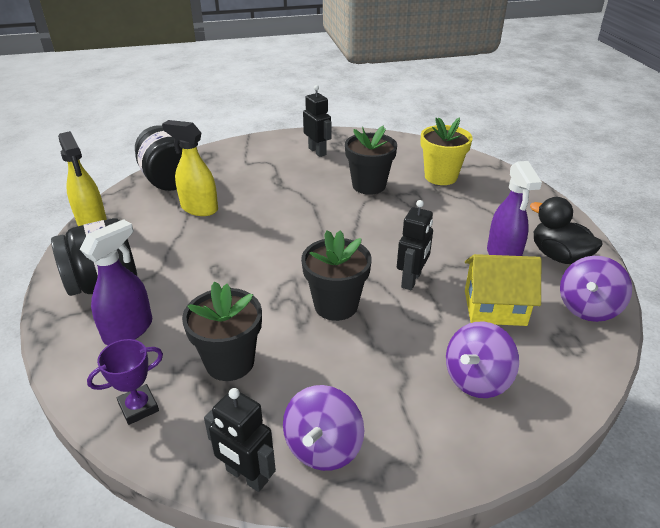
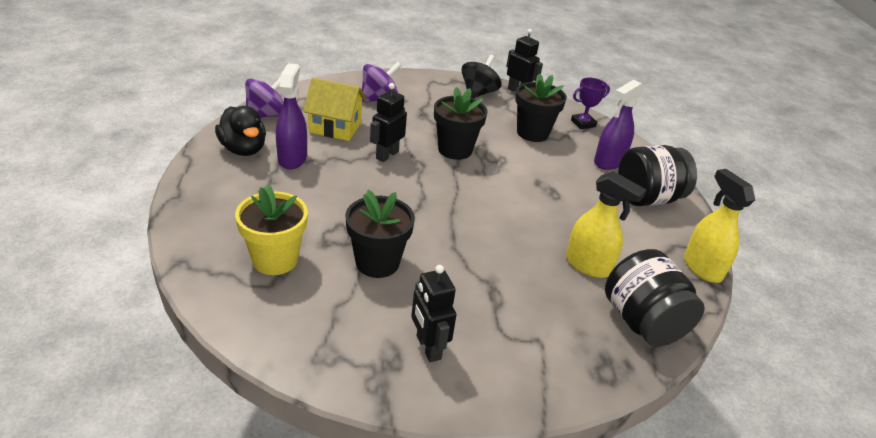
camera: 175 degrees left, 0 degrees up
purple spinning top [283,385,364,471] -> black spinning top [461,55,502,99]

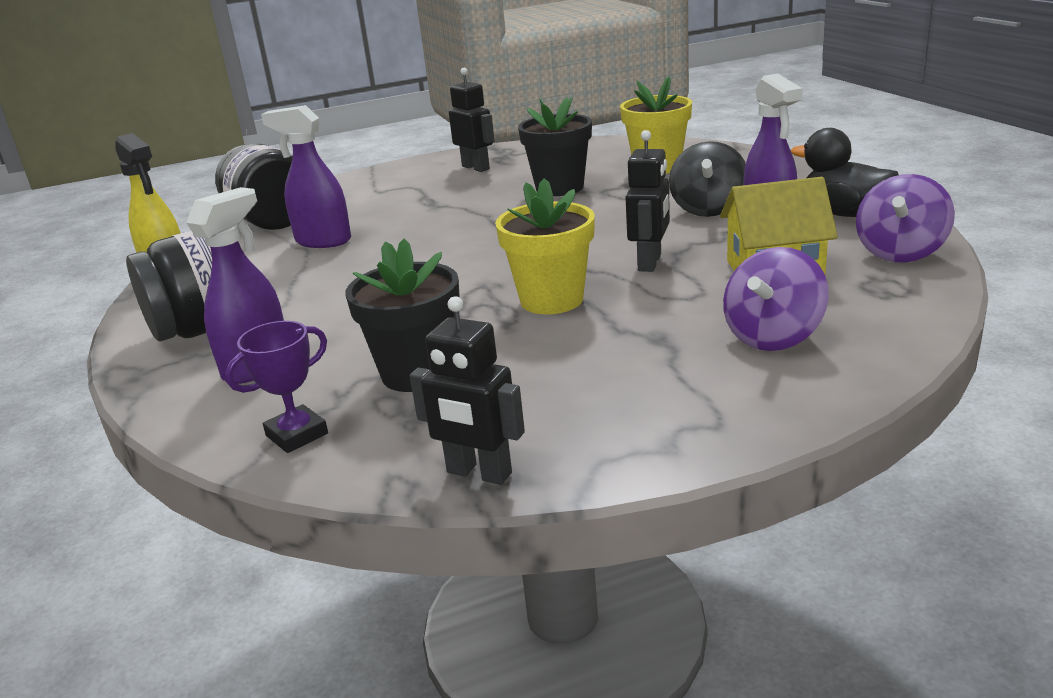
camera: 170 degrees right, 10 degrees down
black flower pot [434,87,488,160] -> yellow flower pot [495,178,595,314]
black spinning top [461,55,502,99] -> black spinning top moved to [669,141,746,217]
yellow spray bottle [566,171,646,278] -> purple spray bottle [261,105,351,248]

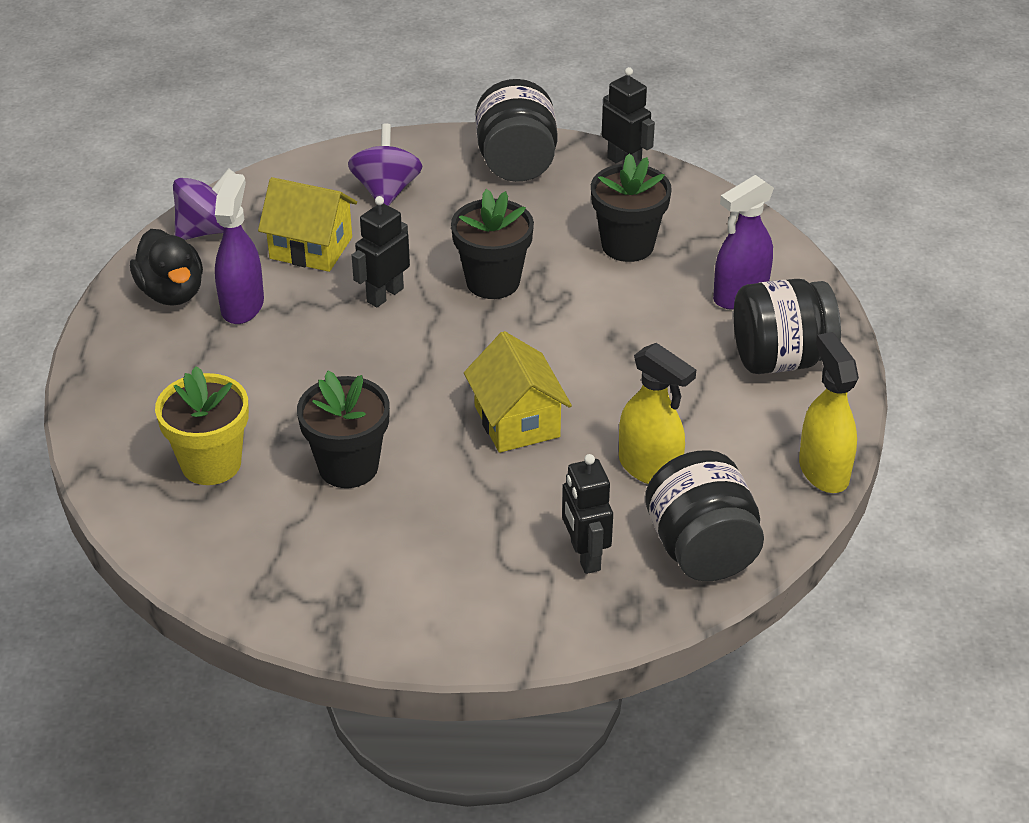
camera: 160 degrees left, 15 degrees up
purple trophy [225,321,328,453] -> none
purple spray bottle [261,105,351,248] -> yellow spray bottle [619,343,696,484]
black robot [449,68,495,172] -> black robot moved to [562,454,613,574]
yellow flower pot [495,178,595,314] -> black flower pot [451,189,534,299]
black spinning top [669,141,746,217] -> none
purple spinning top [723,247,829,351] -> purple spinning top turned 60 degrees counterclockwise [348,123,422,206]
none -> yellow house [464,331,572,453]
none -> black jar [475,79,558,182]

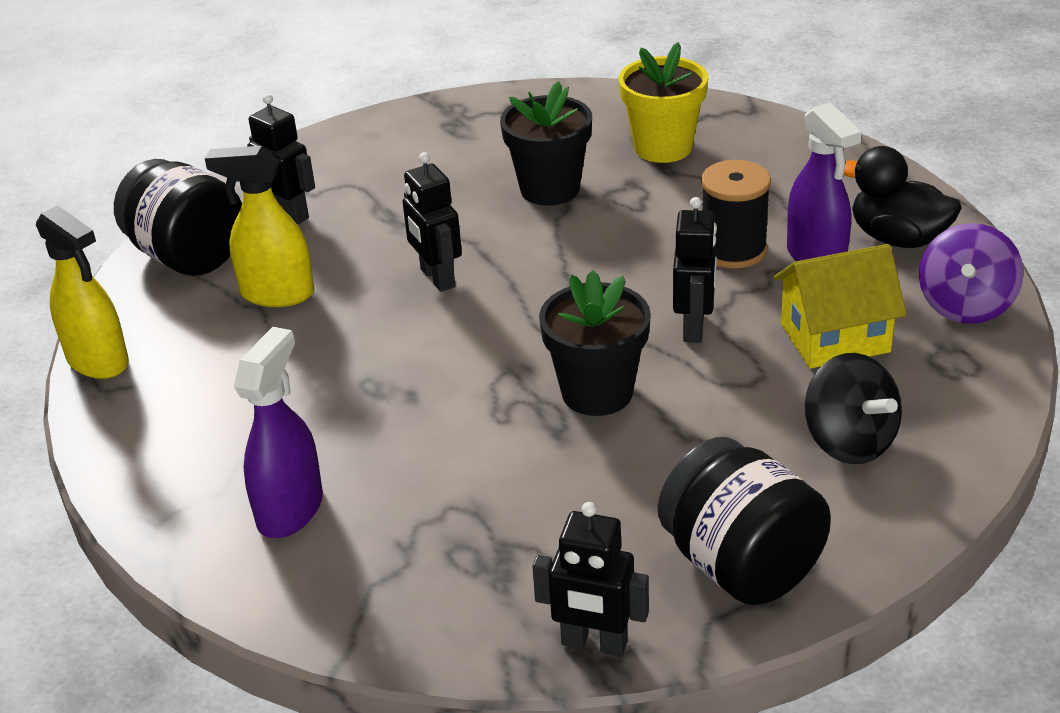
camera: 150 degrees right, 5 degrees down
purple spinning top [348,123,422,206] -> black spinning top [805,353,902,464]
yellow house [464,331,572,453] -> black robot [403,152,462,292]
black flower pot [591,153,672,262] -> none
black jar [734,279,841,374] -> none
none -> black spool [701,160,771,269]

